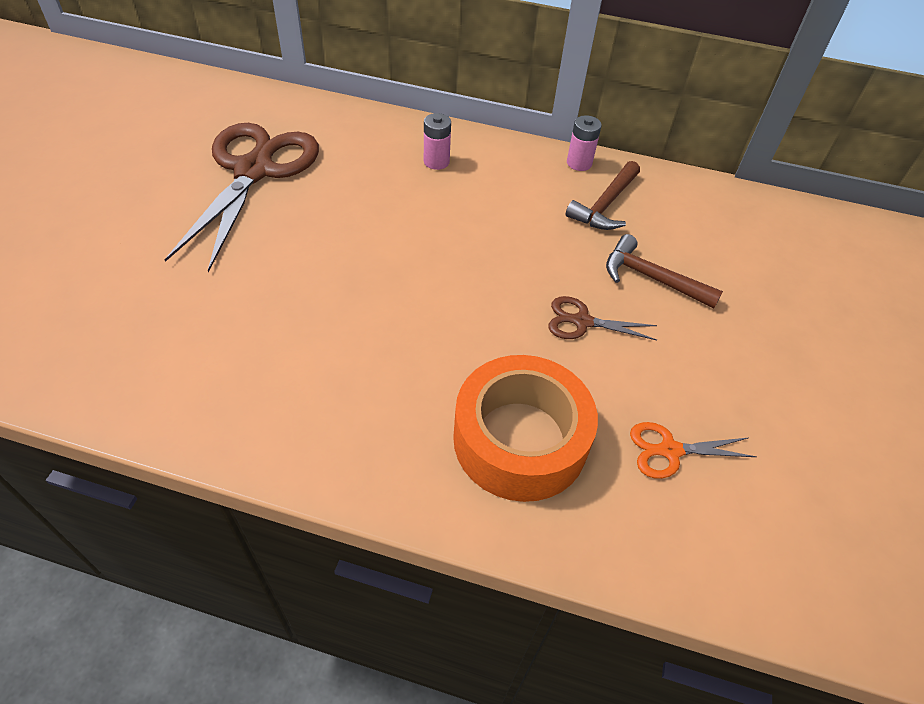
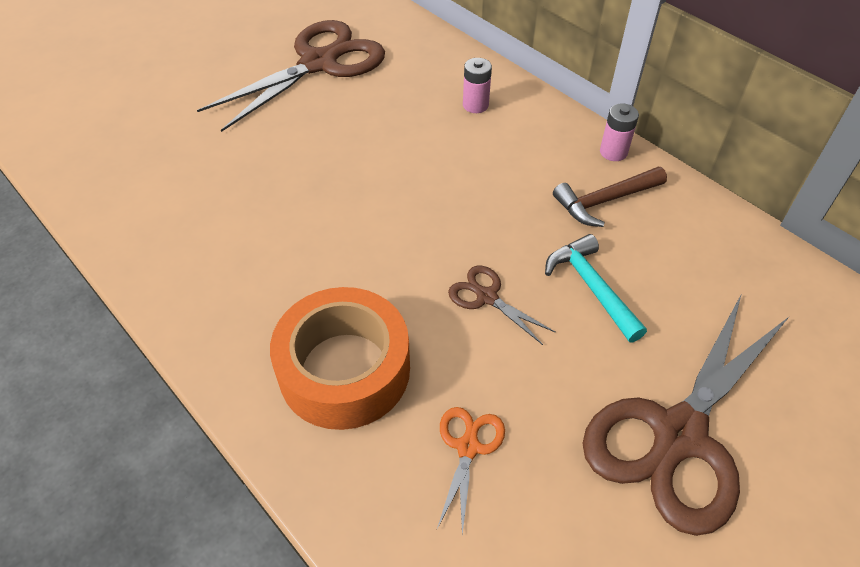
camera: 35 degrees right, 0 degrees up
brown hammer [606,234,723,309] -> turquoise hammer [545,234,647,342]
orange scissors [630,422,757,479] -> orange scissors turned 75 degrees clockwise [437,407,505,535]
none -> brown scissors [582,295,789,536]

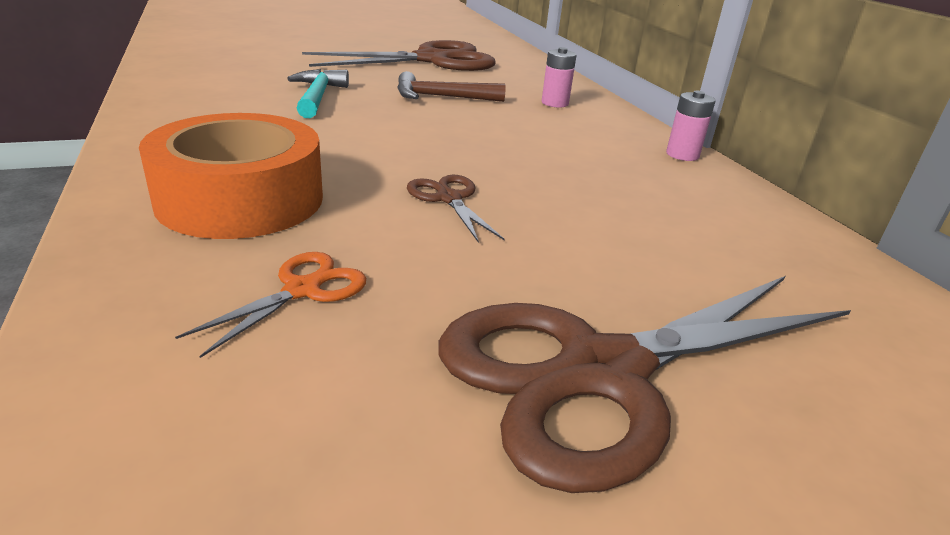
camera: 20 degrees right, 20 degrees down
turquoise hammer [545,234,647,342] -> turquoise hammer moved to [287,69,349,118]
brown hammer [553,167,667,227] -> brown hammer moved to [397,71,505,102]

